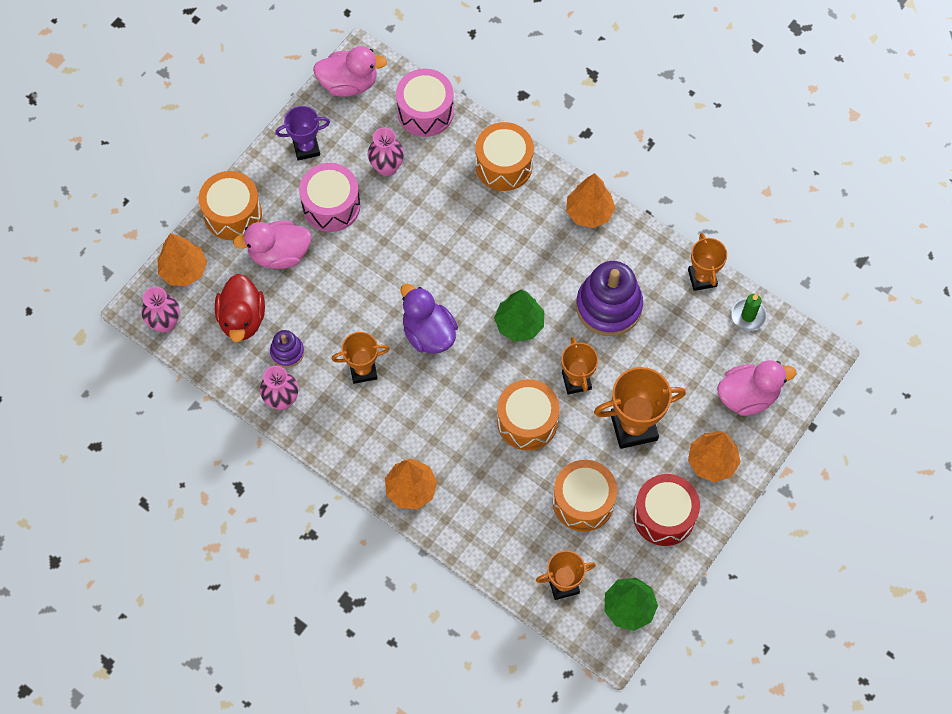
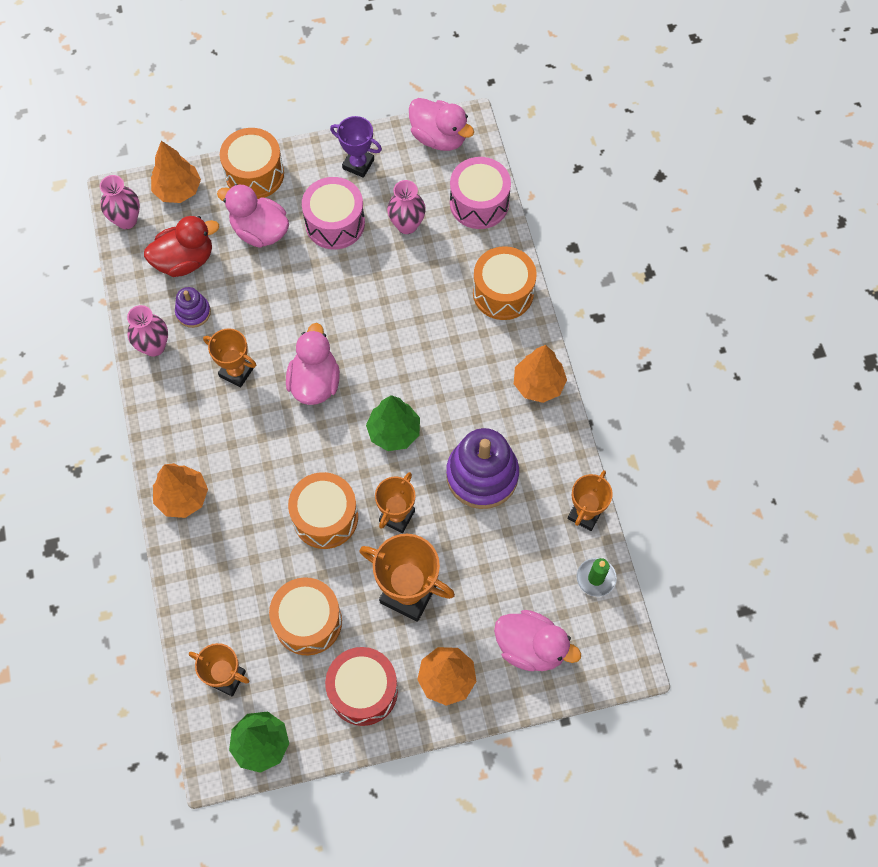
camera: 40 degrees right, 0 degrees up
red duck [215,274,265,342] -> red duck turned 150 degrees counterclockwise [144,216,219,277]
purple duck [401,284,458,354] -> pink duck [286,323,340,405]

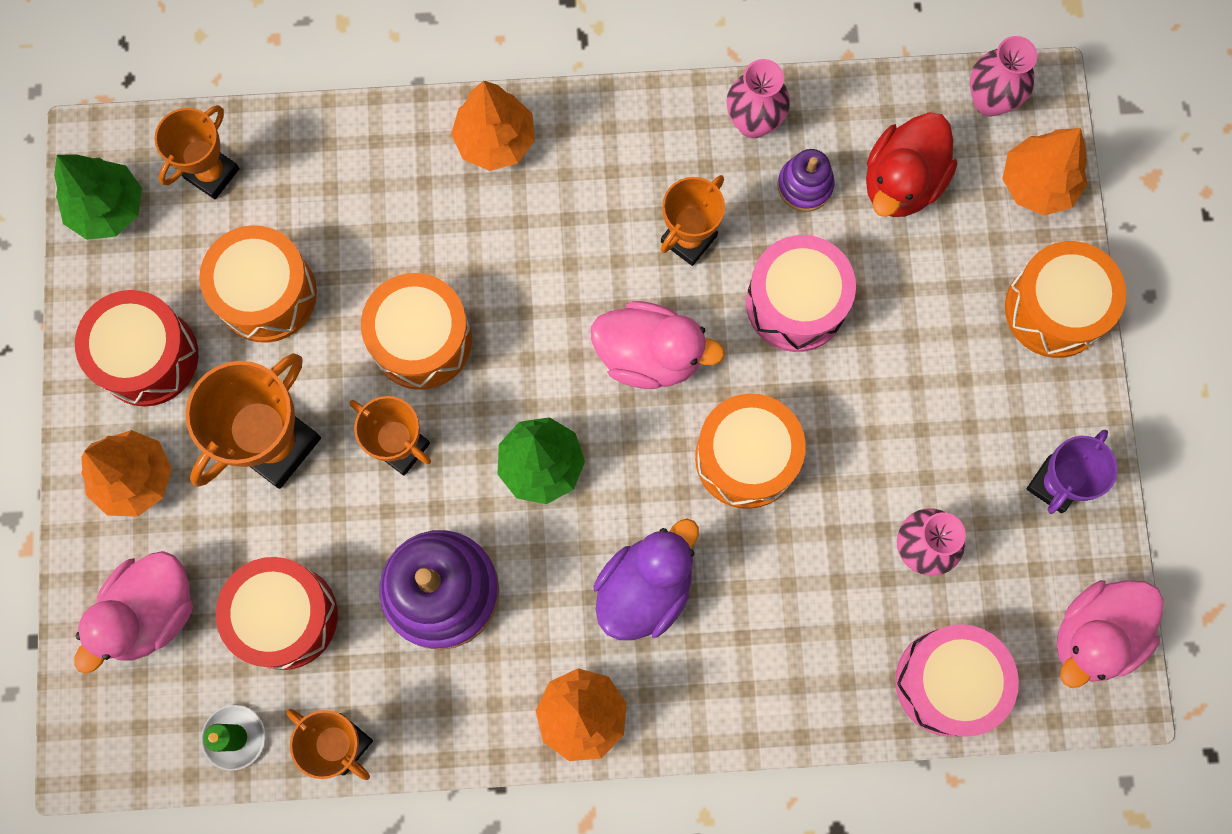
camera: 100 degrees right, 10 degrees up
red duck [144,216,219,277] -> red duck turned 45 degrees clockwise [866,112,957,217]
pink duck [217,184,289,248] -> none
pink drum [302,177,365,249] -> pink drum moved to [746,235,856,352]
orange drum [473,246,537,320] -> orange drum moved to [695,394,806,509]
none -> red drum [216,557,338,670]
none -> purple duck [593,519,699,640]

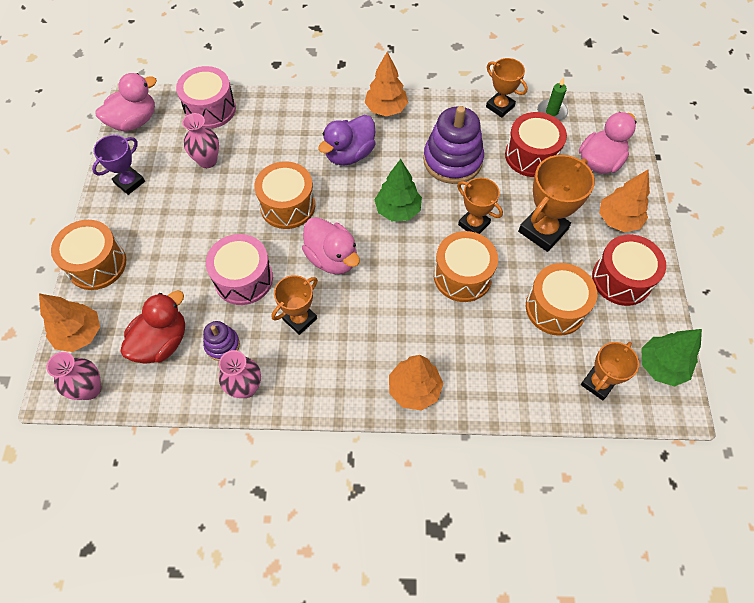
camera: 175 degrees left, 15 degrees down
pink duck [591,301,725,389] -> pink duck turned 150 degrees counterclockwise [302,217,360,274]

